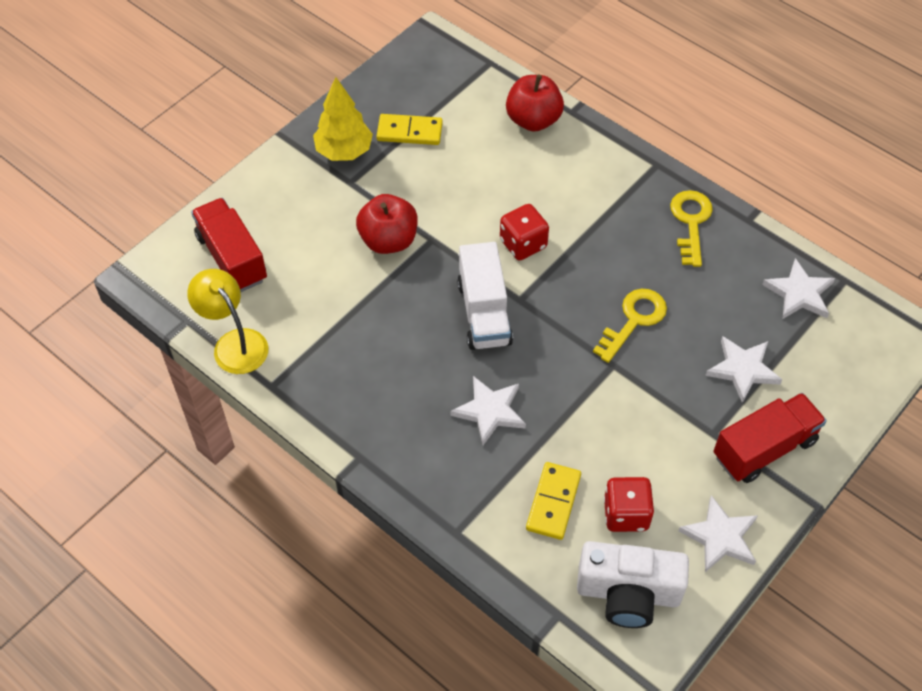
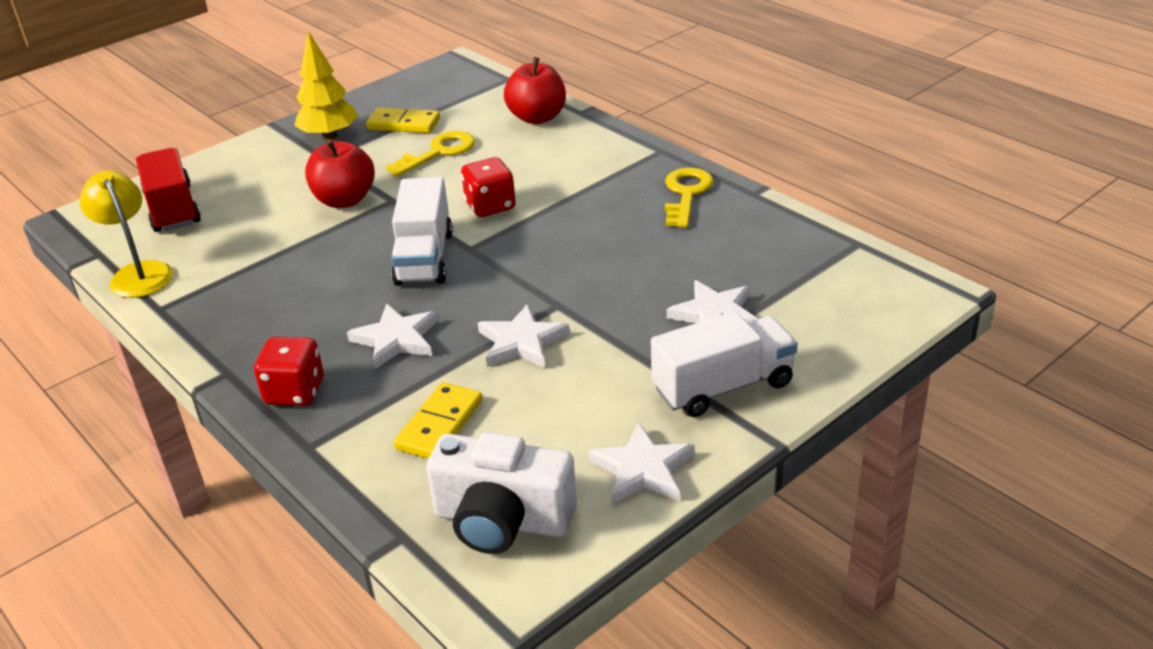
camera: 10 degrees right, 20 degrees down
yellow key [593,289,667,363] -> yellow key moved to [386,131,475,177]
red dice [604,477,654,532] -> red dice moved to [254,337,324,406]
red truck [714,393,827,483] -> white truck [651,311,798,417]
white star [762,258,835,319] -> white star moved to [478,304,570,368]

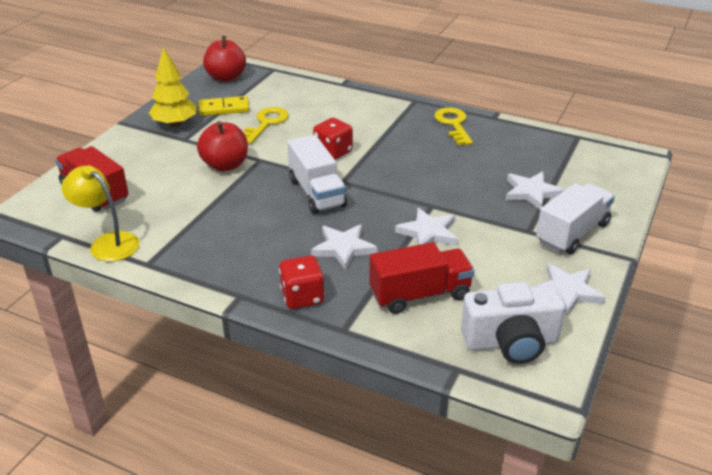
camera: 25 degrees left, 0 degrees up
yellow domino [394,382,483,459] -> red truck [369,242,474,314]
red apple [504,57,566,124] -> red apple moved to [203,36,246,82]

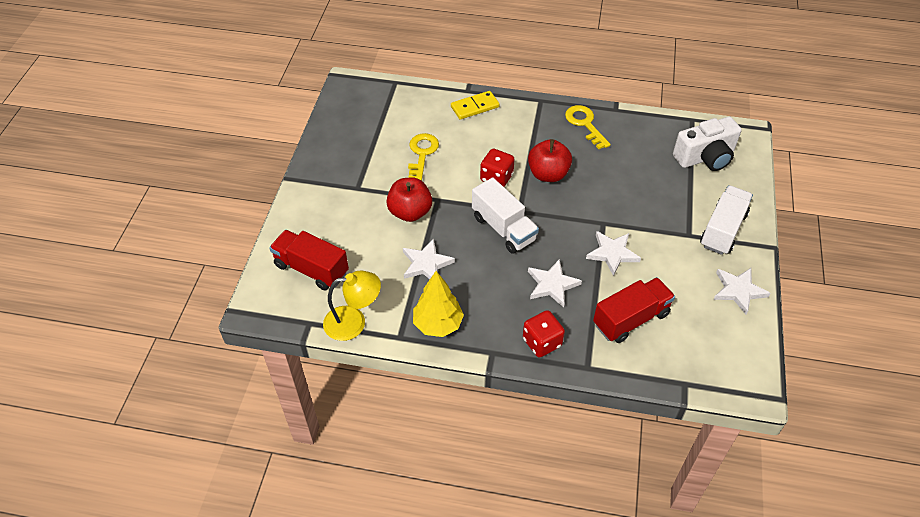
camera: 15 degrees left, 15 degrees up
yellow lamp [61,165,140,262] -> yellow lamp turned 150 degrees clockwise [323,271,381,341]
yellow tree [149,47,196,128] -> yellow tree moved to [413,271,464,337]
yellow domino [198,96,249,116] -> yellow domino moved to [451,91,500,120]
red apple [203,36,246,82] -> red apple moved to [528,139,572,182]
white camera [461,282,565,364] -> white camera moved to [673,117,742,171]
white star [505,171,565,210] -> white star moved to [403,239,455,279]

